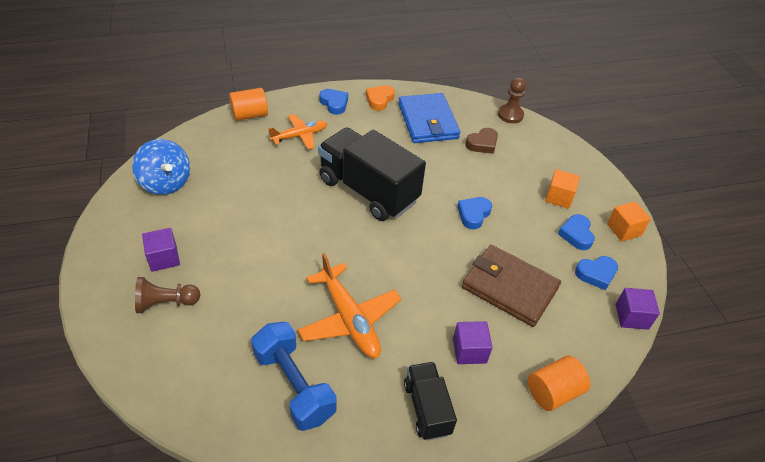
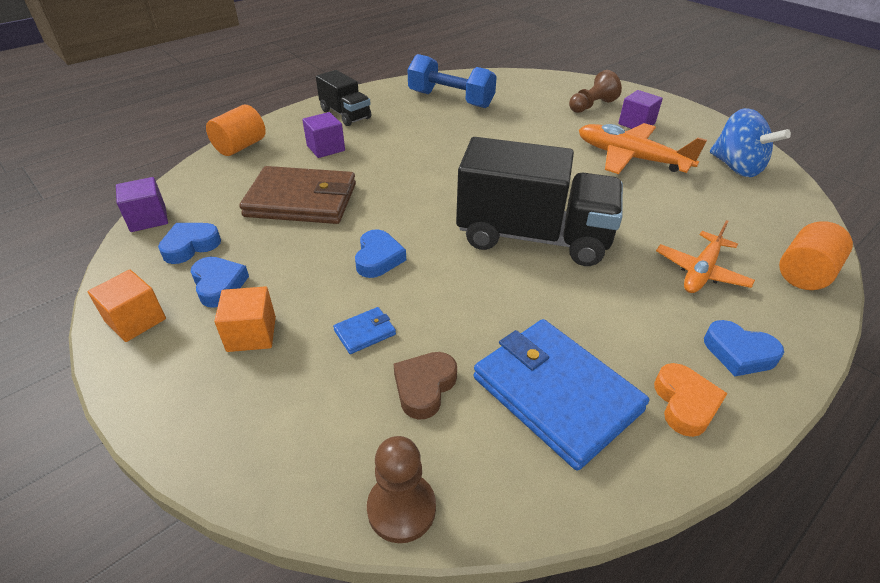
camera: 155 degrees right, 5 degrees down
blue spinning top [132,139,190,195] -> blue spinning top turned 150 degrees counterclockwise [710,108,791,177]
orange plane [298,253,401,358] -> orange plane moved to [579,123,707,174]
none -> blue wallet [333,307,396,354]

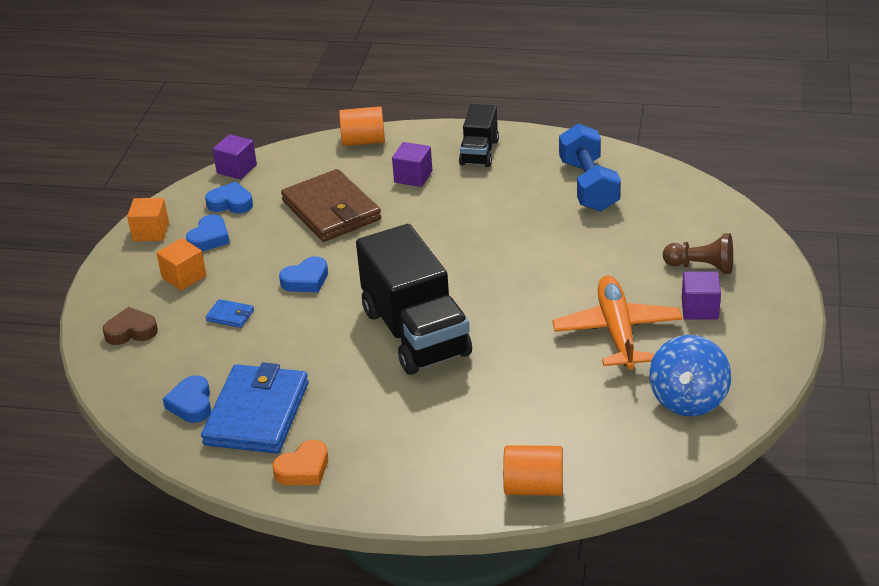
camera: 55 degrees right, 5 degrees down
brown pawn [367,436,436,543] -> none
brown heart [394,352,457,420] -> brown heart moved to [102,307,158,345]
orange plane [656,220,755,293] -> none
blue heart [704,320,784,376] -> blue heart moved to [163,375,211,423]

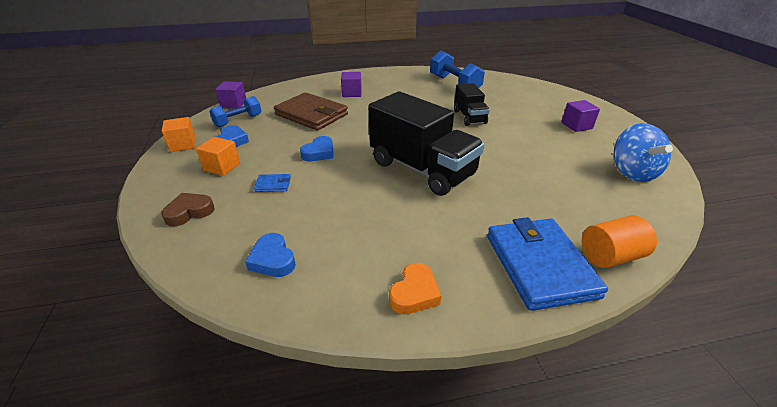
camera: 25 degrees left, 0 degrees up
blue wallet [201,362,309,454] -> blue wallet moved to [487,217,608,311]
blue heart [205,182,253,213] -> blue dumbbell [209,96,262,127]
orange cylinder [339,106,385,146] -> none
black truck [459,104,499,167] -> black truck moved to [454,83,490,126]
orange plane [552,275,683,370] -> none
brown pawn [663,233,733,274] -> none

